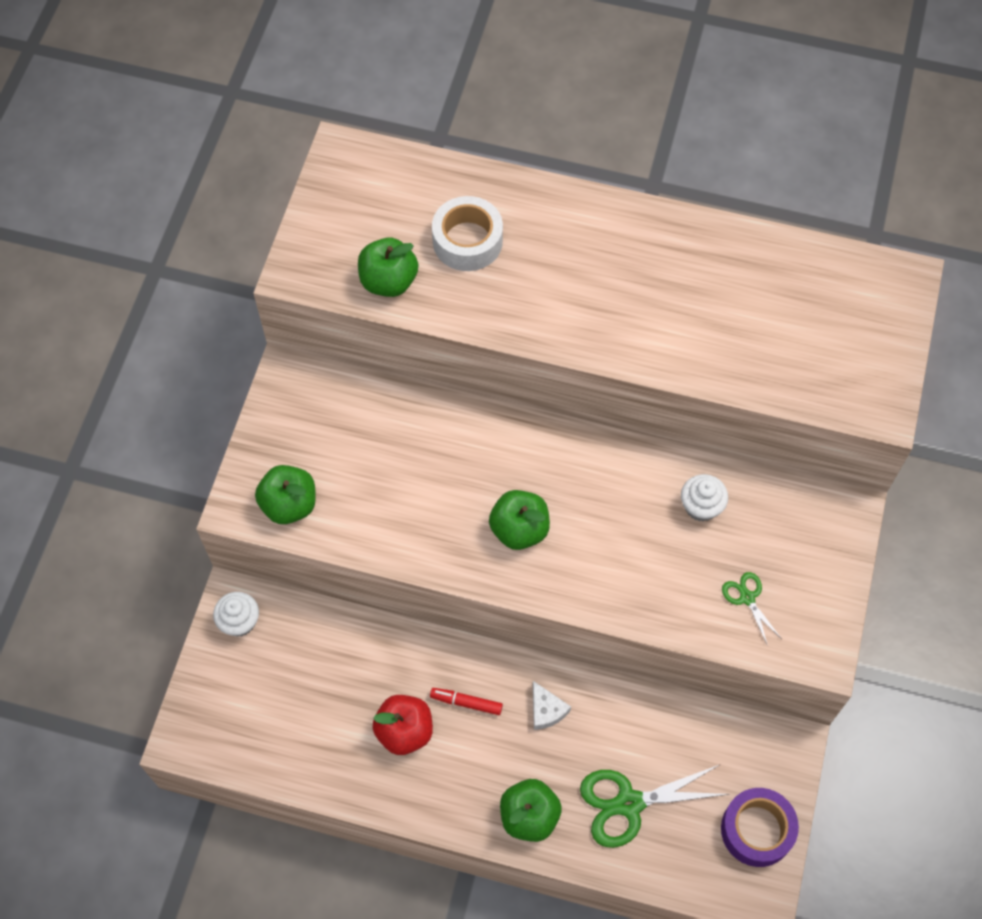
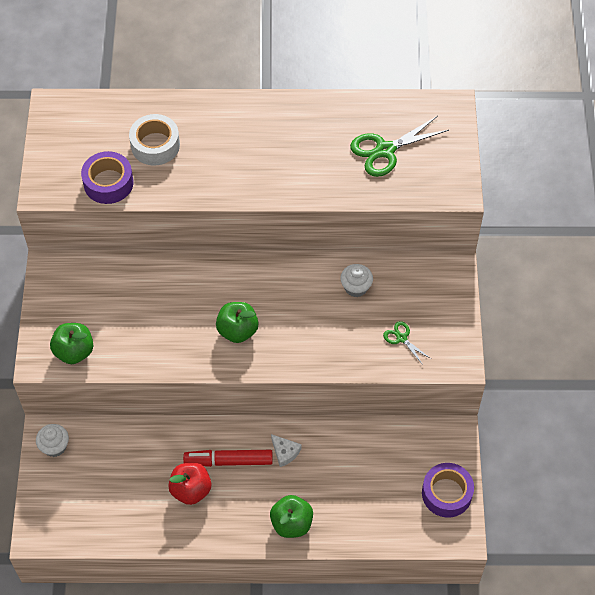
camera: 15 degrees left, 5 degrees down
green apple [358,238,418,297] -> purple tape [81,151,133,204]
red marker [430,688,503,715] -> red marker [183,450,273,467], size x1.71
green scissors [580,765,730,848] -> green scissors moved to [350,116,449,177]

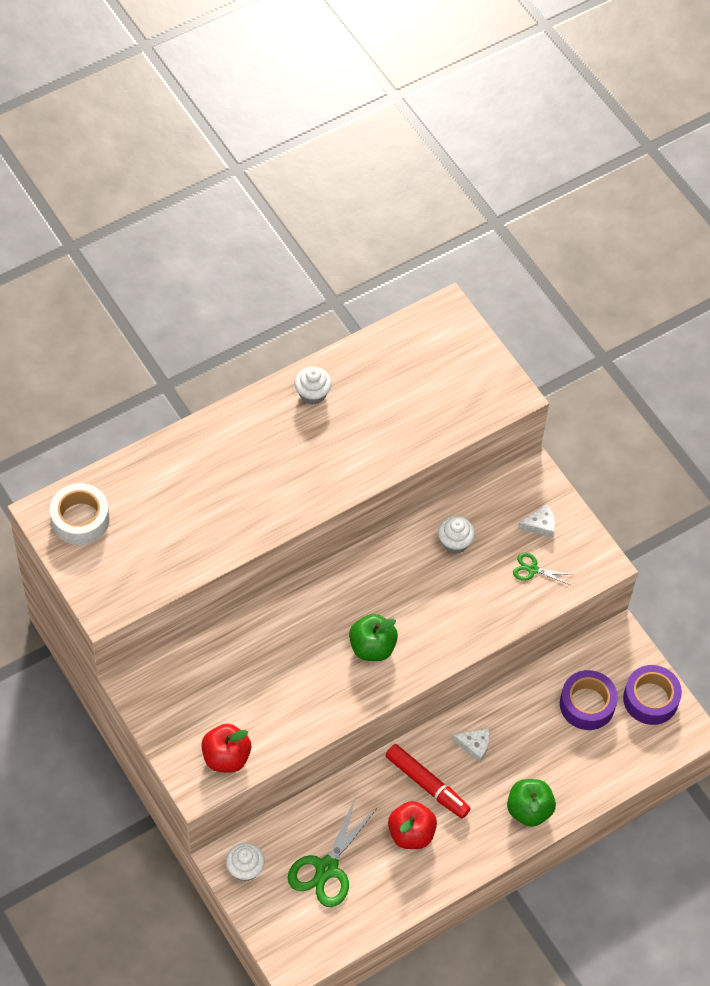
camera: 35 degrees left, 0 degrees up
green apple [50,323,93,364] -> red apple [201,724,251,773]
purple tape [81,151,133,204] -> purple tape moved to [560,670,618,730]
white tape [129,114,180,165] -> white tape moved to [50,483,110,545]
red marker [183,450,273,467] -> red marker turned 105 degrees counterclockwise [385,744,471,818]
green scissors [350,116,449,177] -> green scissors moved to [288,799,377,907]
none -> white cupcake [295,367,332,405]
none -> white cheese [518,504,555,538]

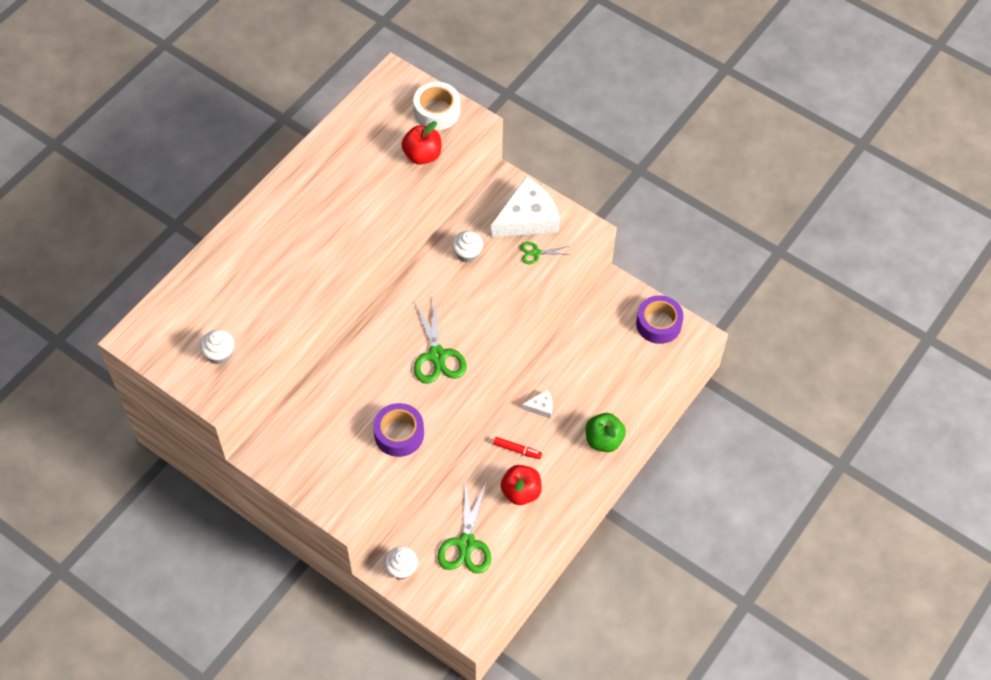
camera: 20 degrees left, 0 degrees up
white tape [50,483,110,545] -> white tape moved to [413,82,460,130]
red apple [201,724,251,773] -> red apple moved to [401,121,441,165]
white cupcake [295,367,332,405] -> white cupcake moved to [200,329,234,364]
green apple [349,614,398,661] -> green scissors [414,301,467,384]
red marker [385,744,471,818] -> red marker [493,437,542,459], size x0.58
white cheese [518,504,555,538] -> white cheese [491,176,560,237], size x2.26
purple tape [560,670,618,730] -> purple tape moved to [373,403,424,457]

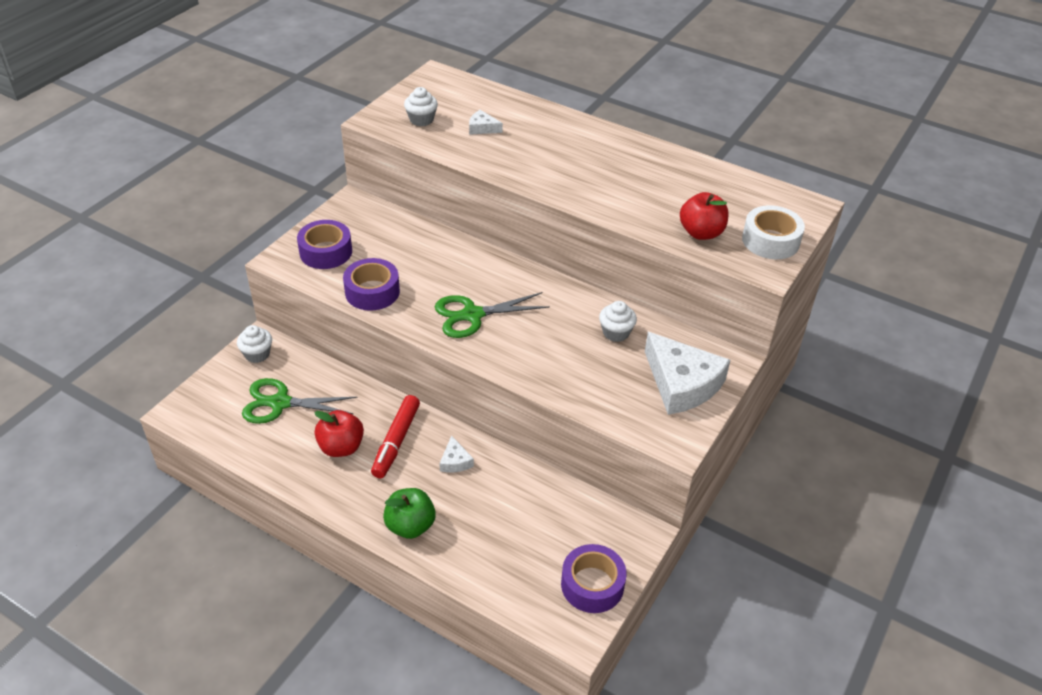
camera: 85 degrees right, 15 degrees down
red marker [493,437,542,459] -> red marker [371,395,420,478], size x1.71
green scissors [521,242,571,264] -> none
none -> purple tape [297,220,352,269]
none -> white cheese [469,110,503,135]

